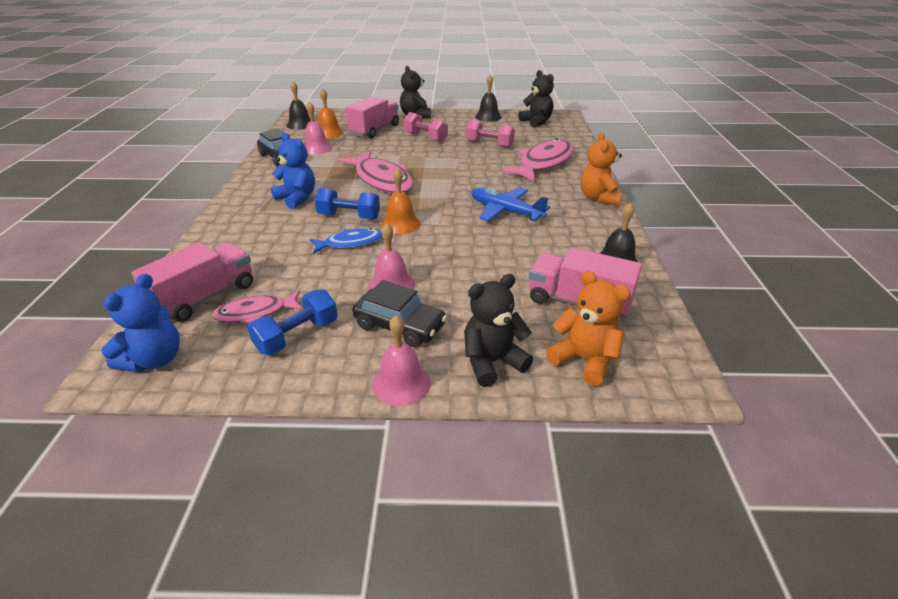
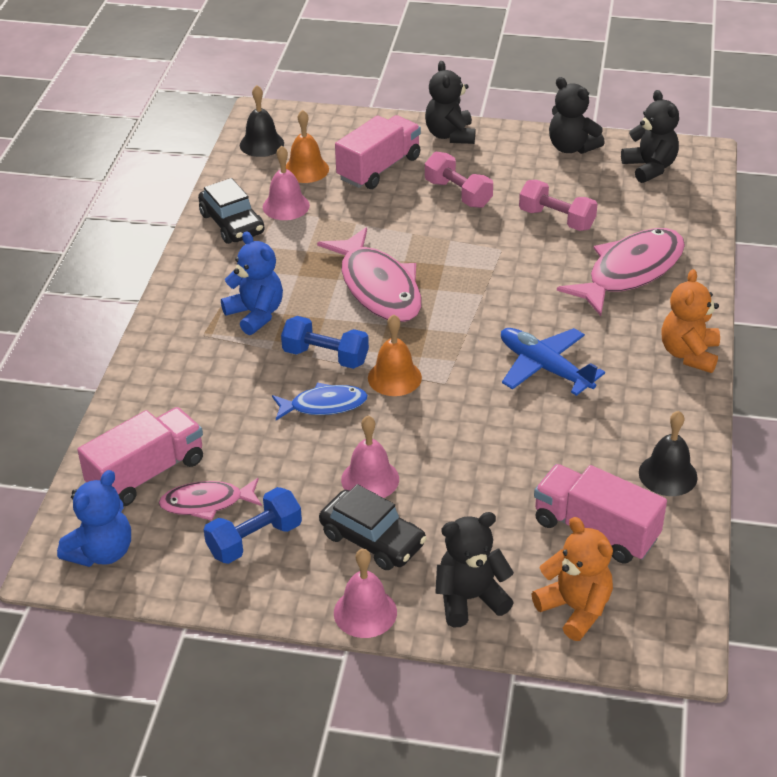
camera: 10 degrees right, 5 degrees up
black bell [475,75,502,122] -> black teddy bear [549,77,605,154]

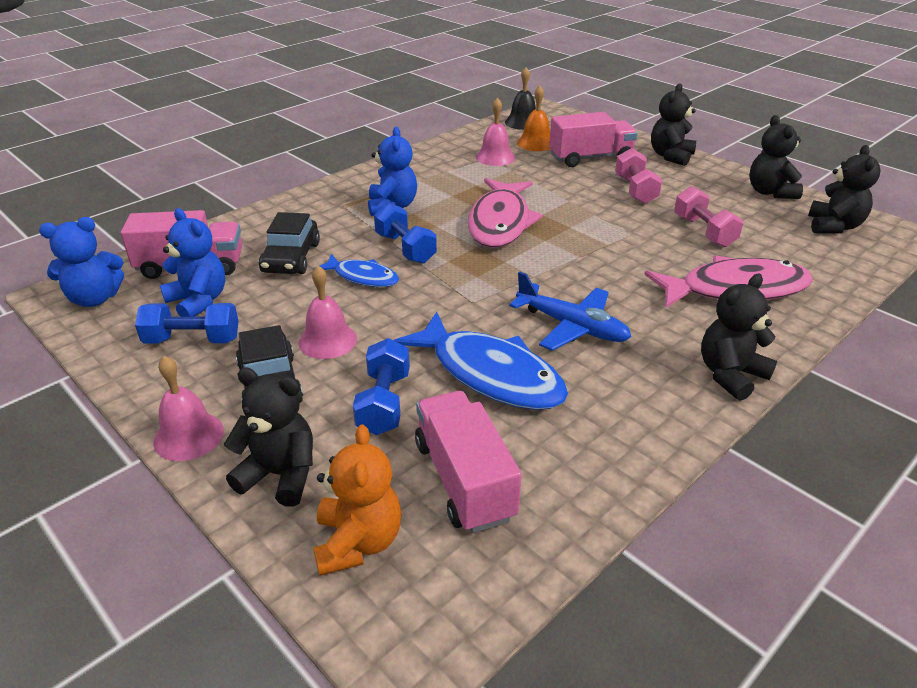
camera: 35 degrees right, 5 degrees down
pink fish [159,478,262,521] -> blue teddy bear [160,208,225,317]
black car [198,178,264,244] -> black car moved to [259,212,320,274]
orange bell [368,315,422,396] -> none
blue plane [501,328,605,396] -> blue plane turned 135 degrees clockwise [509,271,631,351]
black bell [639,411,698,496] -> none
orange teddy bear [662,269,720,373] -> black teddy bear [701,274,777,401]
none -> blue dumbbell [353,338,410,435]
none -> blue fish [393,311,568,410]

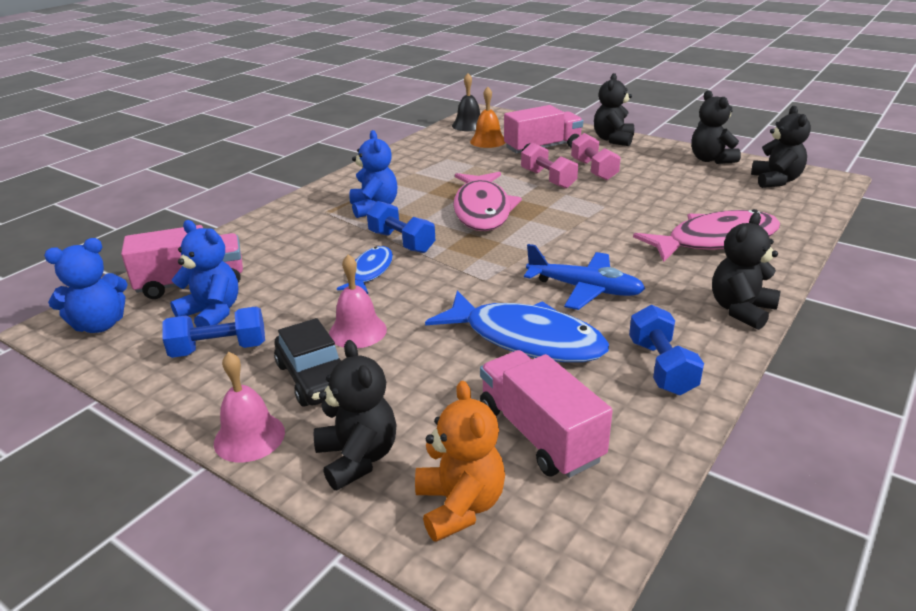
camera: 10 degrees left, 5 degrees down
black teddy bear [224,367,313,507] -> black teddy bear turned 60 degrees clockwise [314,340,397,490]
black car [259,212,320,274] -> none
blue fish [313,254,399,287] -> blue fish turned 90 degrees counterclockwise [337,246,393,294]
blue dumbbell [353,338,410,435] -> blue dumbbell moved to [629,305,704,395]
pink bell [476,97,515,166] -> none
pink dumbbell [674,186,743,247] -> pink dumbbell moved to [521,142,578,189]

